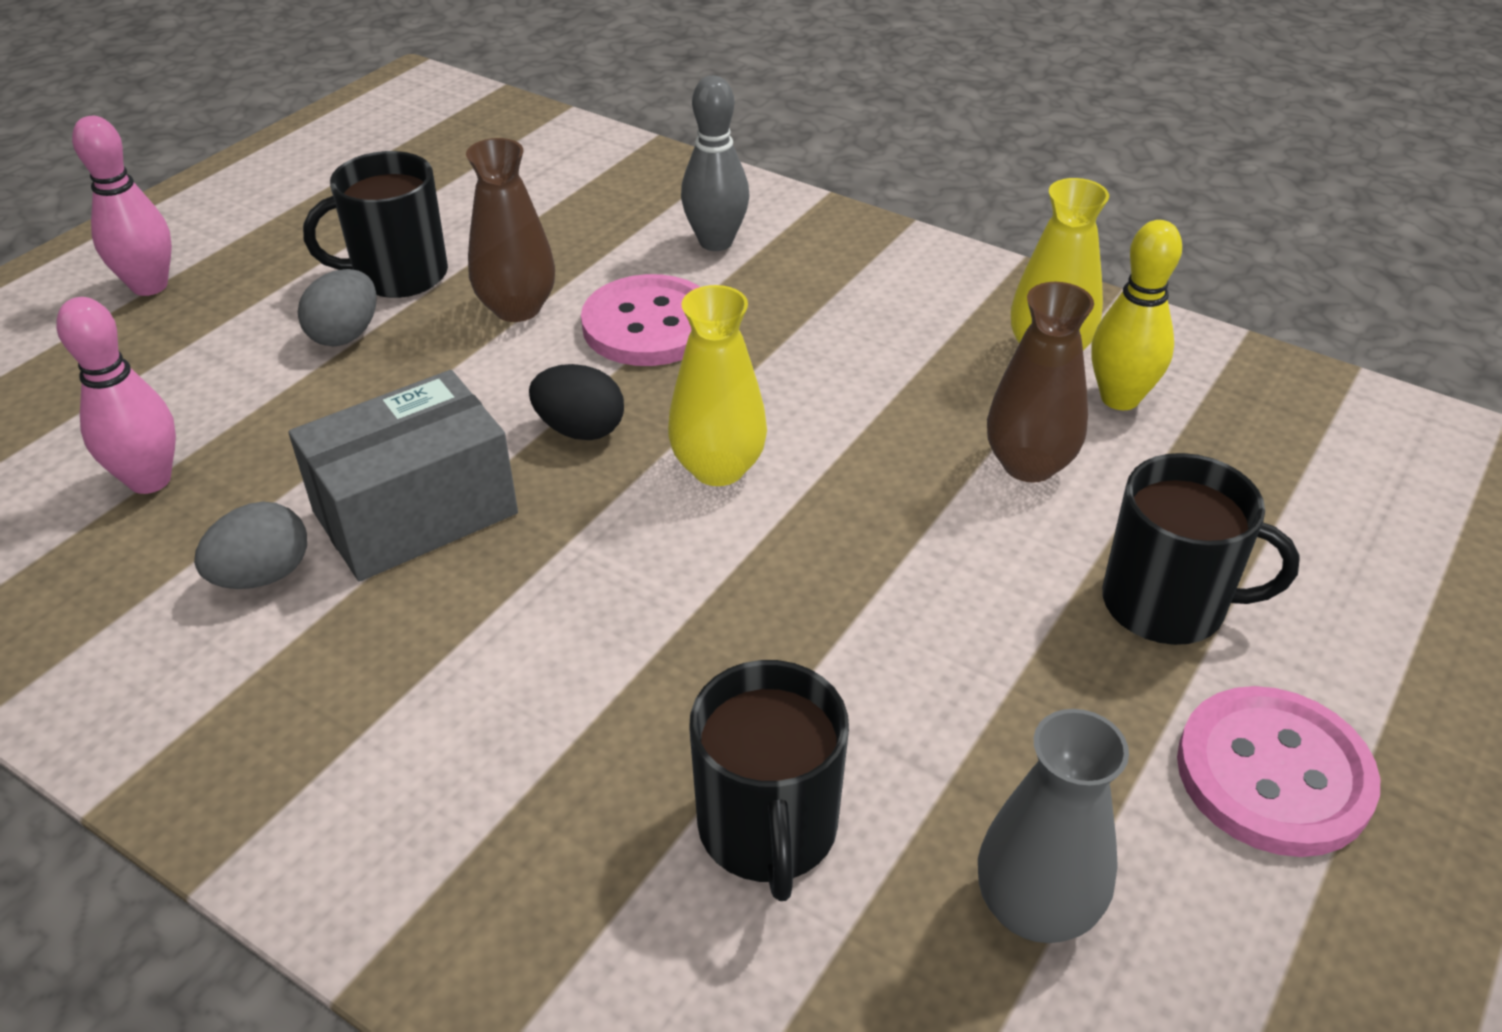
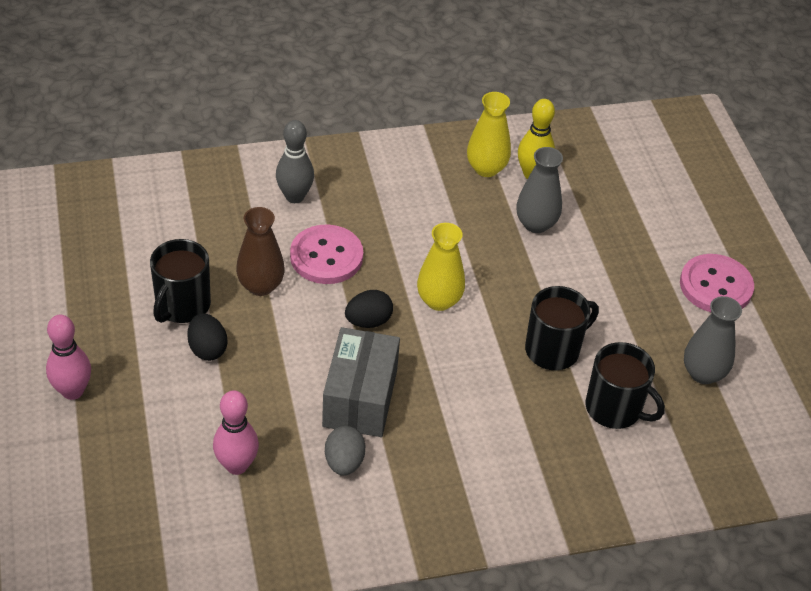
camera: 50 degrees left, 5 degrees up
grey egg [298,269,377,347] -> black egg [187,313,227,361]
brown vase [987,282,1094,482] -> grey vase [516,147,563,233]
black mug [1102,453,1300,645] -> black mug moved to [525,286,599,370]

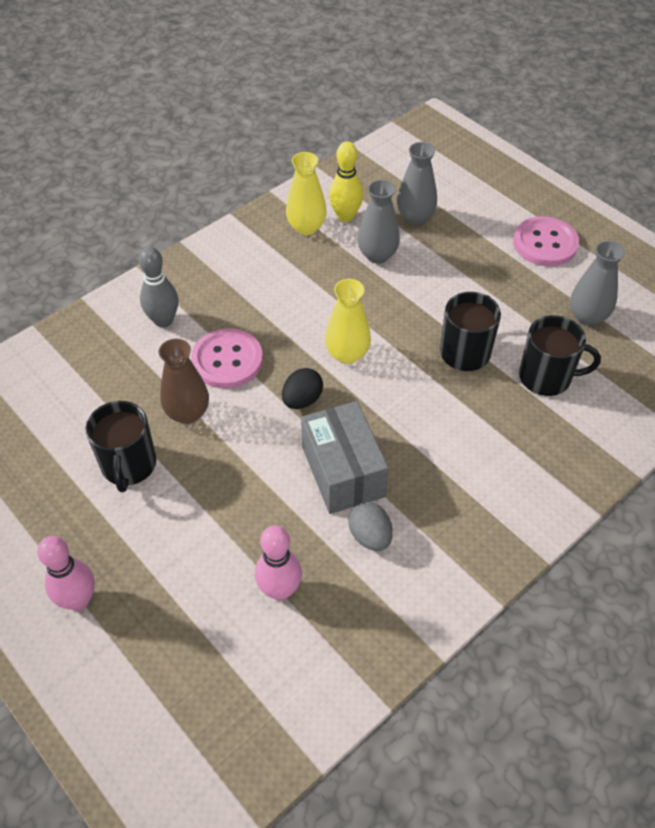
camera: 25 degrees left, 5 degrees up
black egg [187,313,227,361] -> none
none -> grey vase [397,142,437,225]

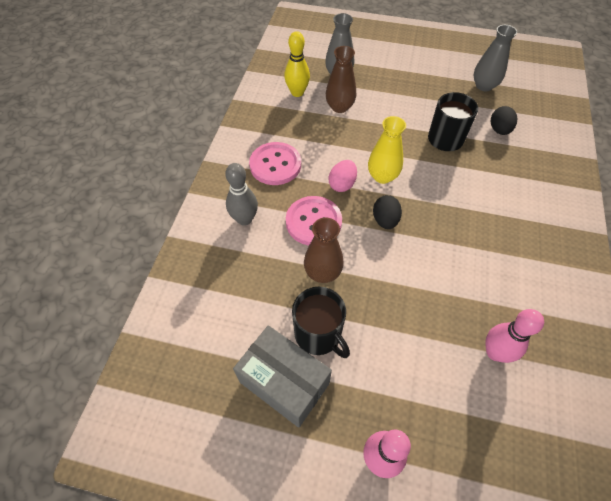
camera: 35 degrees left, 5 degrees up
yellow vase [286,152,327,235] -> none
grey box [301,401,389,514] -> grey box moved to [233,325,332,428]
grey egg [349,502,393,551] -> none
grey vase [358,180,400,264] -> brown vase [326,46,356,113]
pink button [513,216,579,267] -> pink button moved to [249,142,301,185]
black mug [519,315,601,396] -> black egg [491,106,517,135]
none -> pink egg [329,160,357,192]

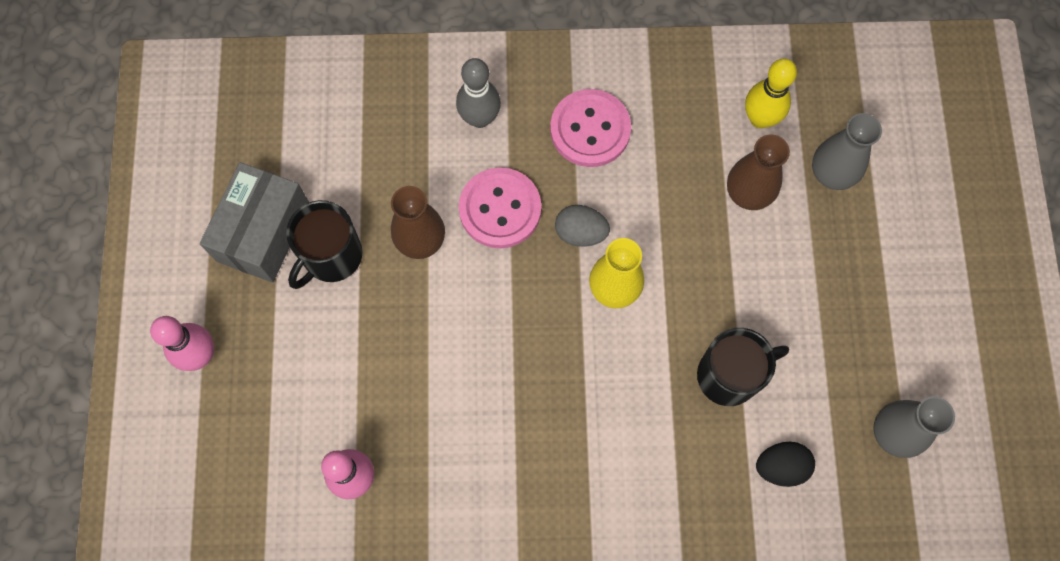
camera: 75 degrees right, 15 degrees up
pink egg [329,160,357,192] -> grey egg [555,205,610,247]
black egg [373,195,402,229] -> none

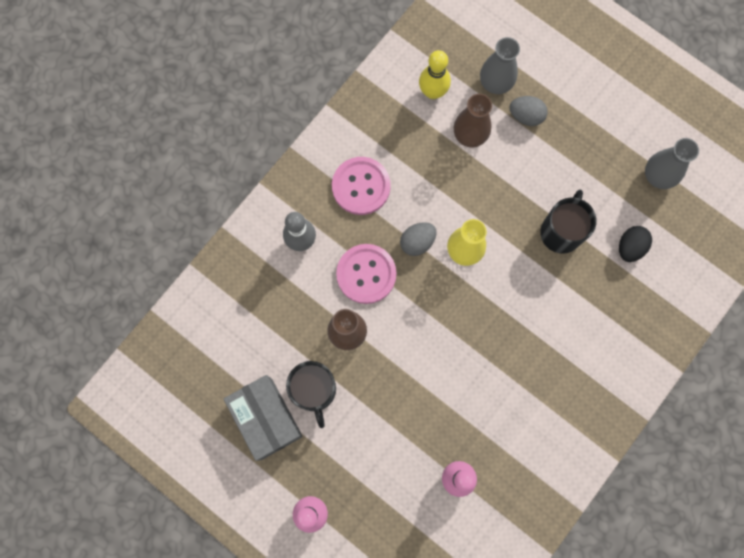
camera: 50 degrees left, 5 degrees up
none -> grey egg [509,96,548,126]

